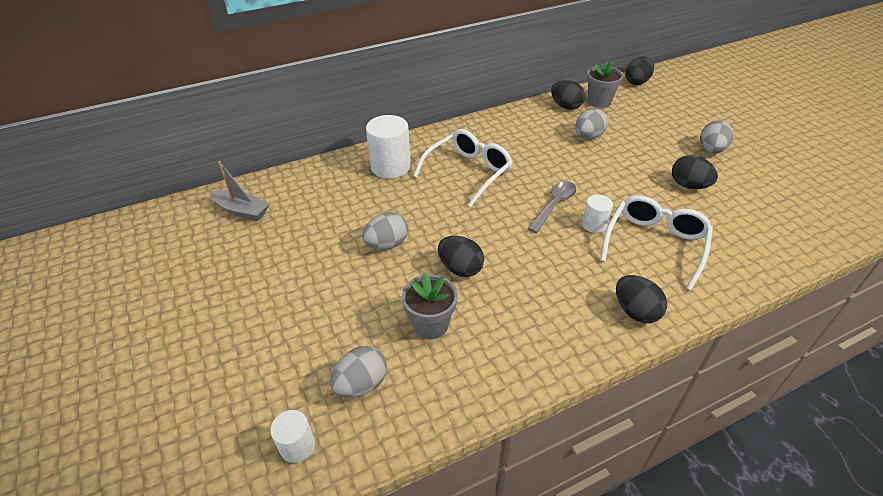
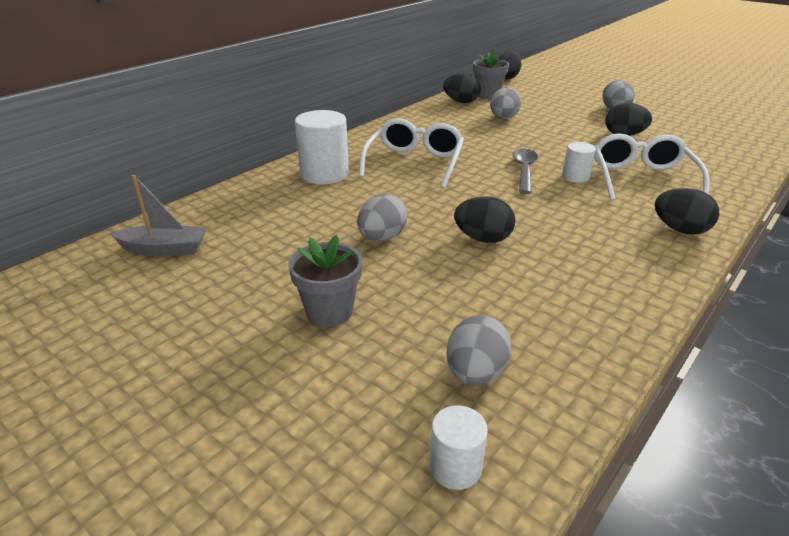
camera: 25 degrees left, 10 degrees down
grey flower pot [402,273,458,339] -> grey flower pot moved to [288,235,362,327]

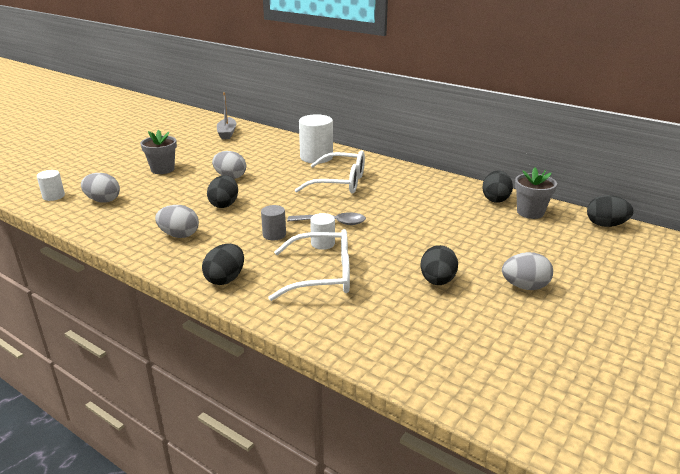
camera: 85 degrees right, 5 degrees down
grey egg [490,87,521,119] -> grey egg moved to [155,205,199,238]
none -> grey cylinder [261,205,286,240]

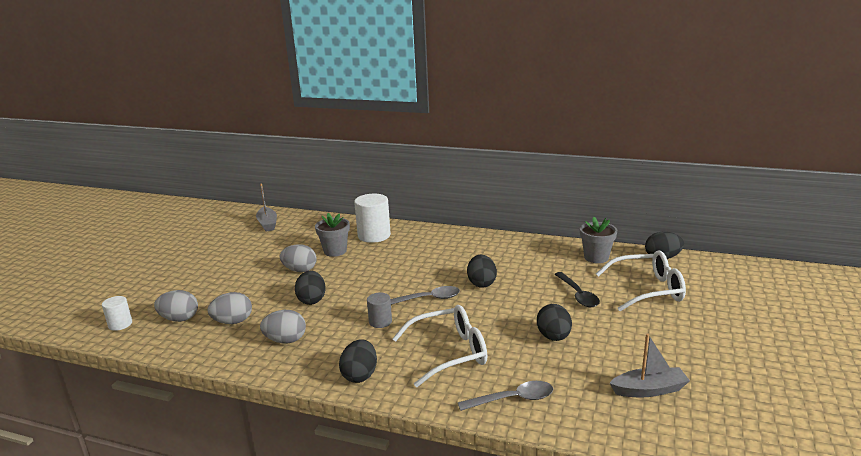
camera: 15 degrees left, 5 degrees down
grey flower pot [140,130,177,174] -> grey flower pot moved to [315,213,350,257]
white glasses [295,150,365,193] -> white glasses moved to [596,250,686,311]
white cylinder [310,213,335,250] -> none
black egg [482,171,513,203] -> black egg moved to [467,255,497,288]
grey egg [502,252,553,290] -> grey egg moved to [207,292,252,324]
none -> grey spoon [458,381,553,411]
none -> black spoon [554,272,600,307]
none -> grey boat [609,333,690,397]

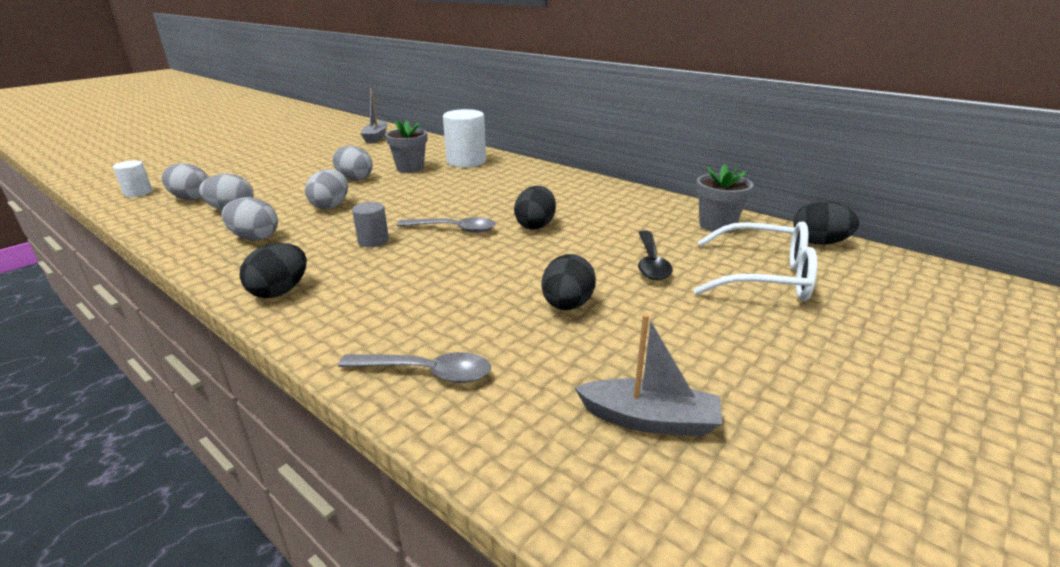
camera: 20 degrees right, 5 degrees up
black egg [295,271,326,305] -> grey egg [305,169,348,209]
white glasses [392,305,487,387] -> none

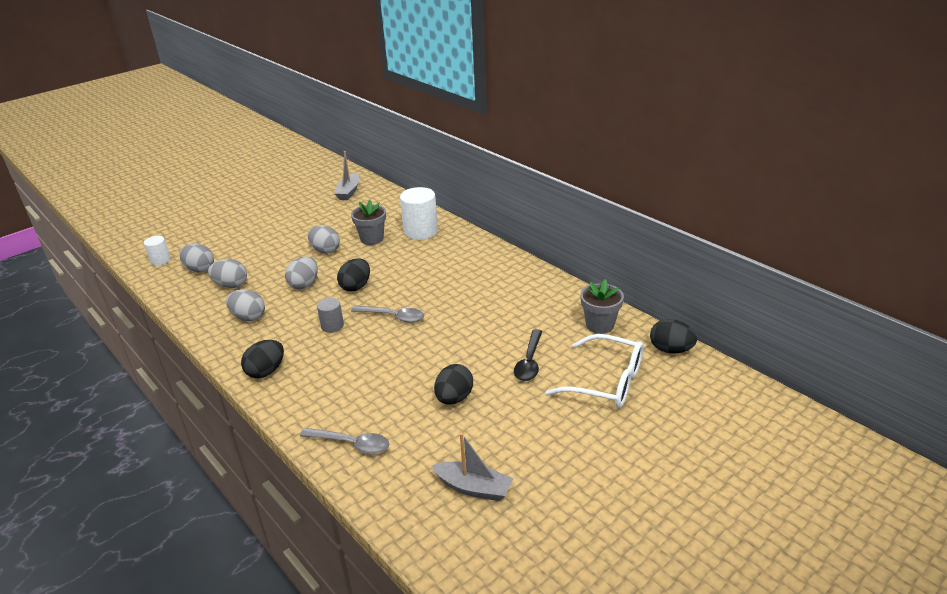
camera: 10 degrees right, 5 degrees up
black egg [514,186,556,229] -> black egg moved to [337,258,370,292]

